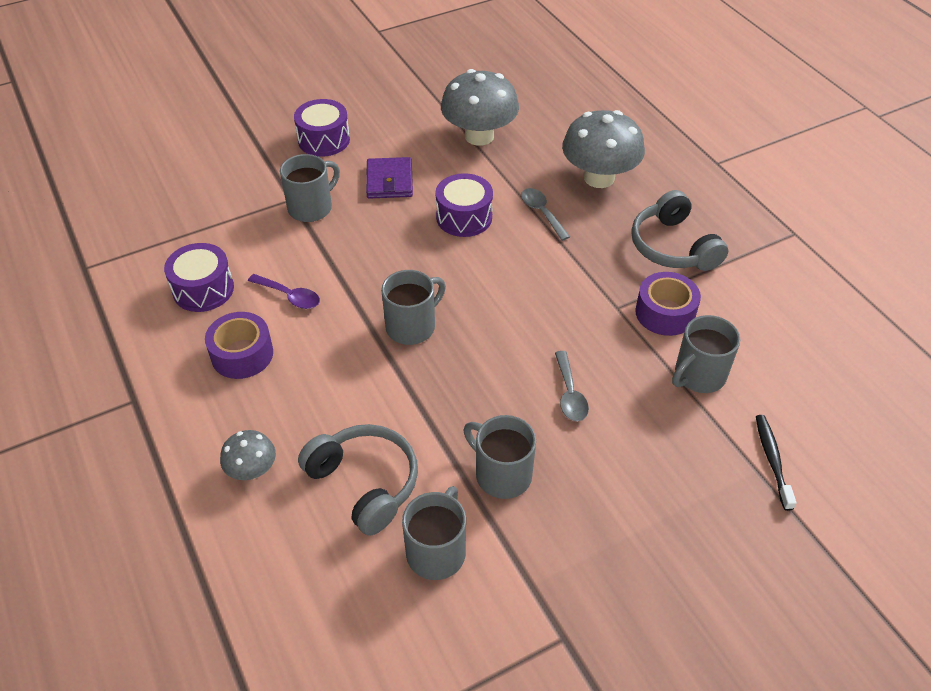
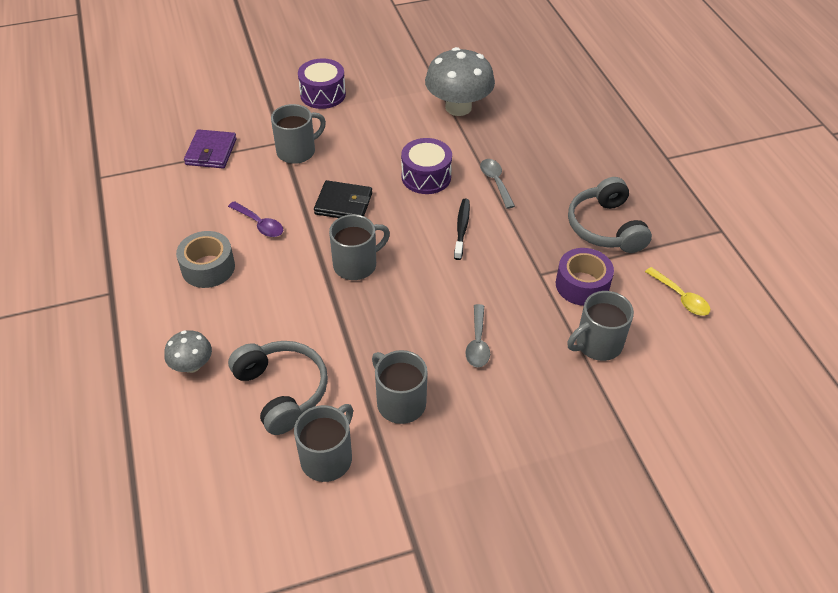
camera: 10 degrees right, 0 degrees up
purple drum [164,243,234,312] -> none
purple tape [205,312,273,379] -> grey tape [176,231,235,288]
purple wallet [366,157,413,199] -> purple wallet moved to [184,129,237,168]
grey mushroom [562,110,645,188] -> none
black toothbrush [756,415,796,511] -> black toothbrush moved to [454,199,470,260]
none -> black wallet [314,180,372,218]
none -> yellow spoon [645,267,710,316]

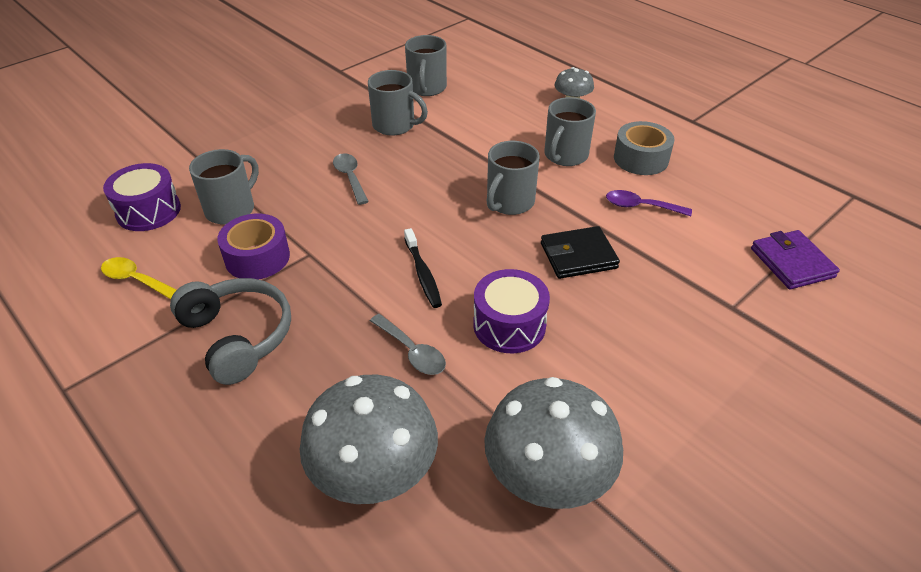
camera: 155 degrees right, 5 degrees down
grey headphones [228,341,328,435] -> none
grey mug [271,104,326,164] -> grey mug moved to [544,97,596,166]
purple drum [298,58,346,109] -> purple drum moved to [103,163,181,231]
none -> grey mushroom [300,375,438,504]

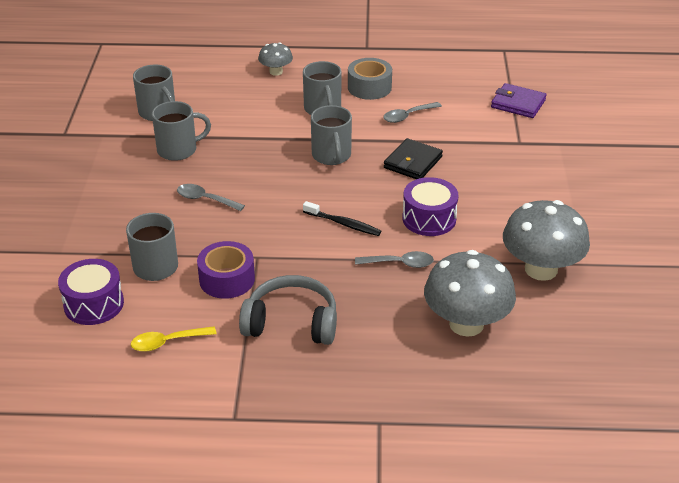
camera: 45 degrees left, 5 degrees down
purple spoon [606,190,692,216] -> grey spoon [383,102,442,123]

